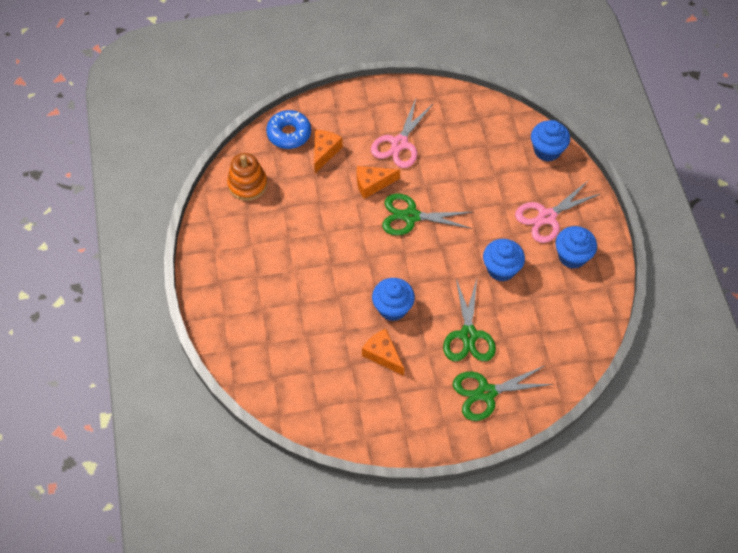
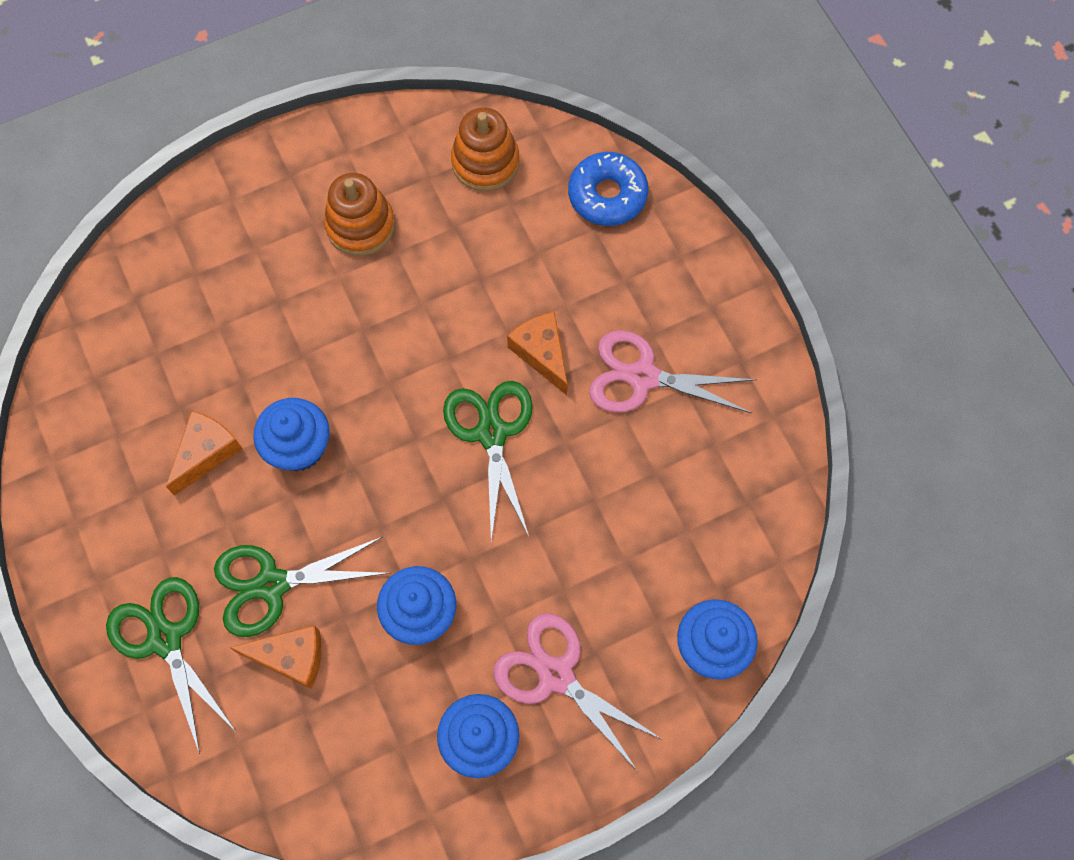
camera: 75 degrees right, 10 degrees up
orange cheese [314,130,343,173] -> orange cheese moved to [229,625,321,689]
none -> orange stacking toy [324,173,395,256]

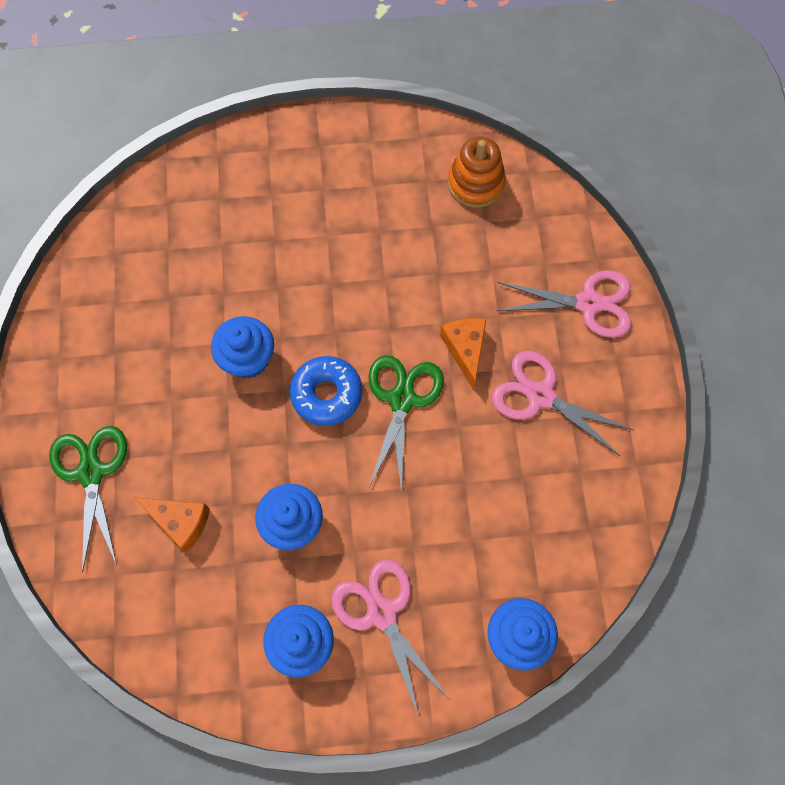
camera: 20 degrees right, 0 degrees up
orange cheese [166,411,243,496] -> none
green scissors [214,537,390,637] -> none
orange stacking toy [324,173,395,256] -> none
blue donut [568,152,648,226] -> blue donut moved to [290,356,362,426]
none -> pink scissors [497,270,631,338]

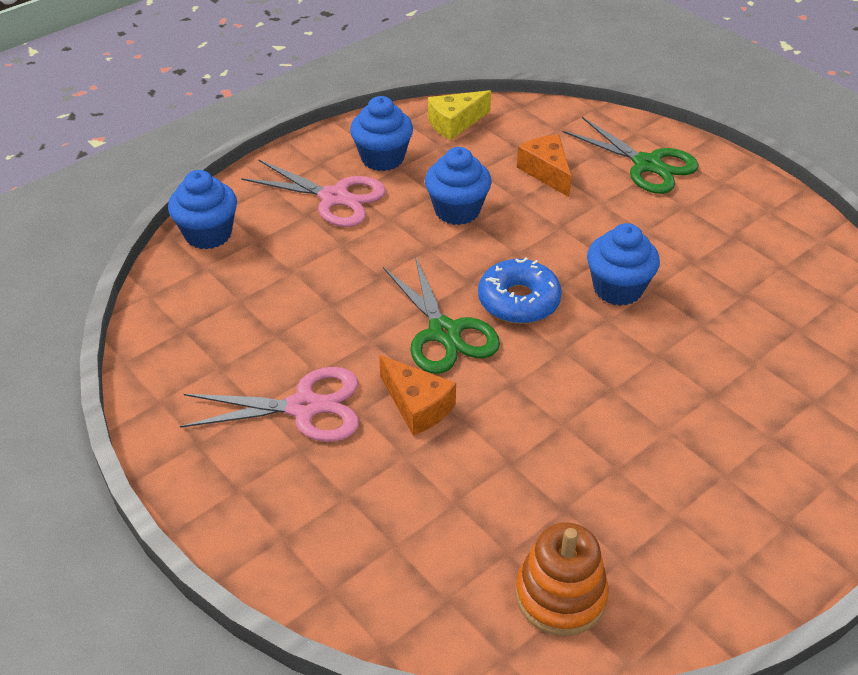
camera: 145 degrees right, 25 degrees down
orange cheese [134,497,210,553] -> orange cheese turned 75 degrees clockwise [517,135,571,197]
pink scissors [497,270,631,338] -> none
none -> yellow cheese [428,90,491,140]

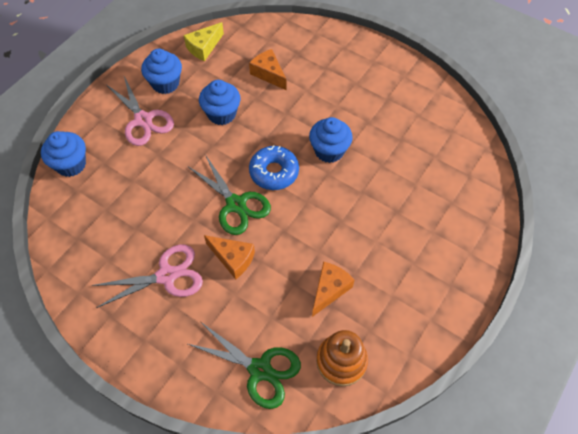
camera: 15 degrees left, 15 degrees up
pink scissors [241,159,386,227] -> pink scissors turned 45 degrees clockwise [107,76,174,146]
green scissors [563,117,699,194] -> green scissors moved to [188,322,301,409]
none -> orange cheese [312,262,355,317]

